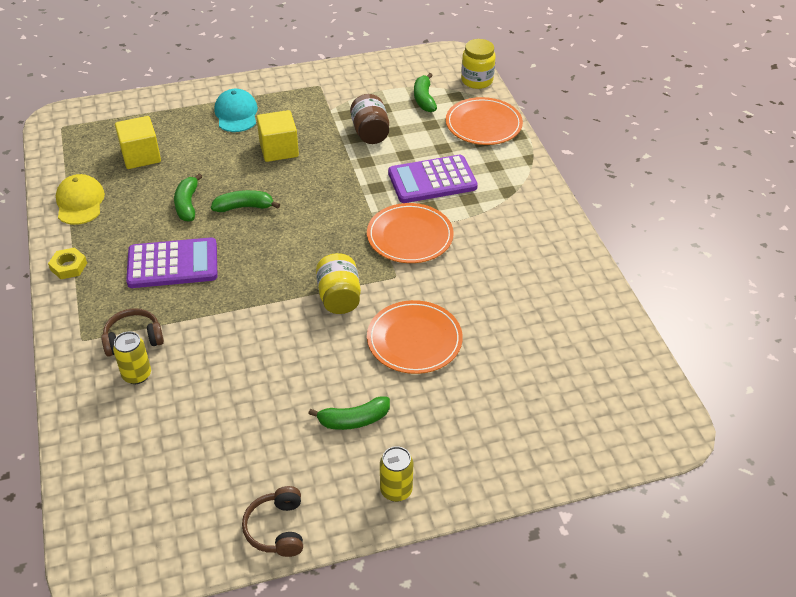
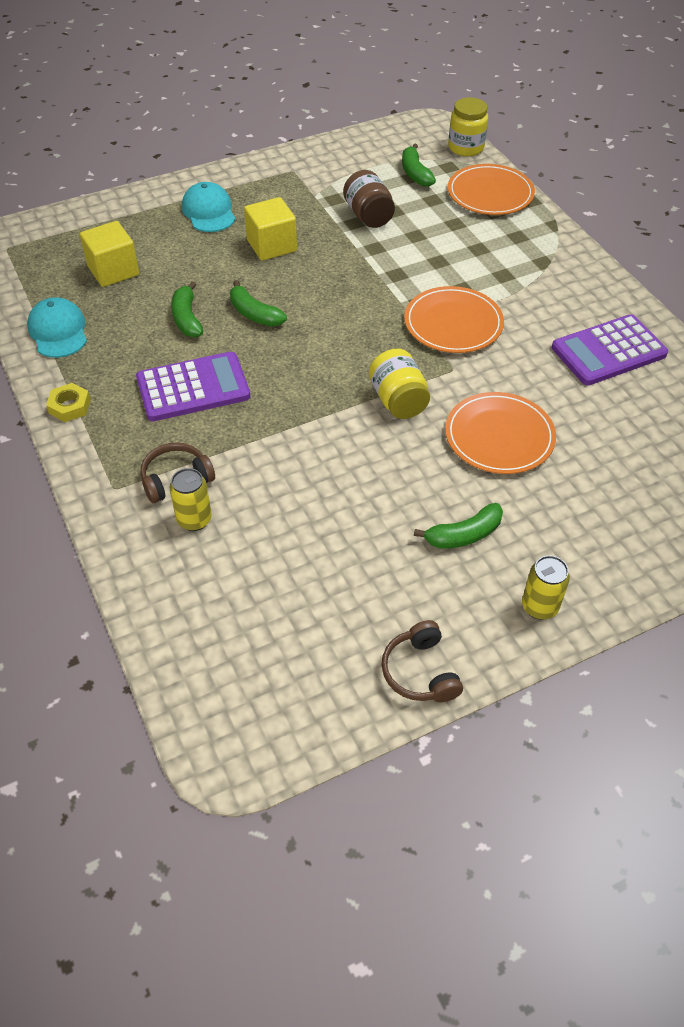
camera: 10 degrees left, 5 degrees up
yellow cap [56,174,105,225] -> turquoise cap [27,297,87,358]
green banana [211,190,280,212] -> green banana turned 120 degrees counterclockwise [230,280,287,327]
purple calculator [388,155,478,203] -> purple calculator moved to [552,314,668,385]

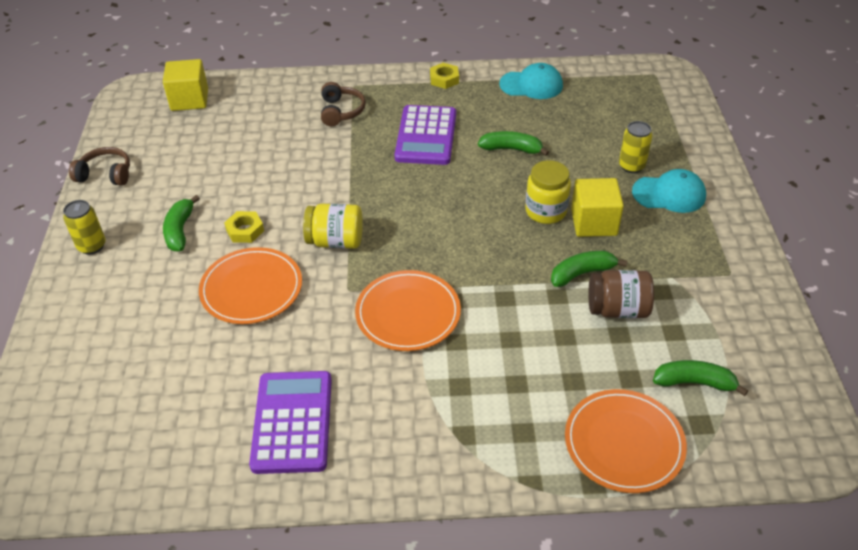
camera: 115 degrees right, 5 degrees down
yellow cube [80,221,139,287] -> yellow cube moved to [163,59,208,111]
yellow can [170,468,212,531] -> yellow can moved to [619,121,652,173]
green banana [230,280,287,327] -> green banana moved to [551,251,627,287]
yellow jar [448,97,488,156] -> yellow jar moved to [525,160,571,224]
none -> yellow nut [224,211,264,243]

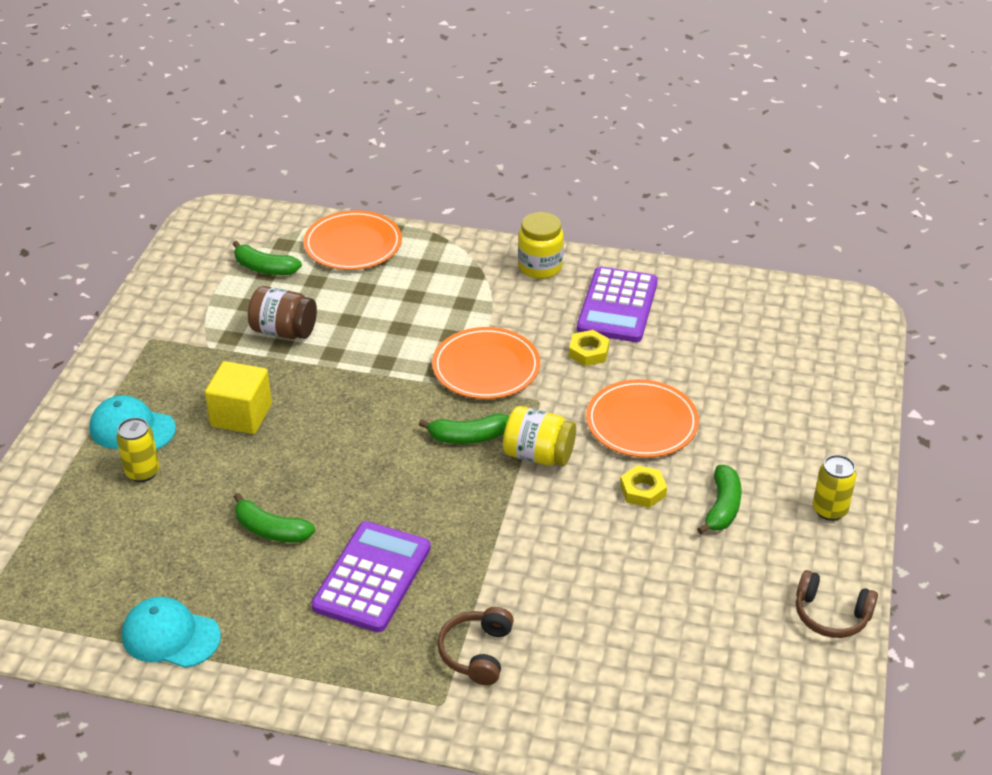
camera: 165 degrees left, 5 degrees down
yellow cube [163,59,208,111] -> none
yellow nut [430,63,459,89] -> yellow nut moved to [569,330,610,366]
yellow jar [525,160,571,224] -> yellow jar moved to [518,212,564,279]
green banana [551,251,627,287] -> green banana moved to [419,413,509,444]

